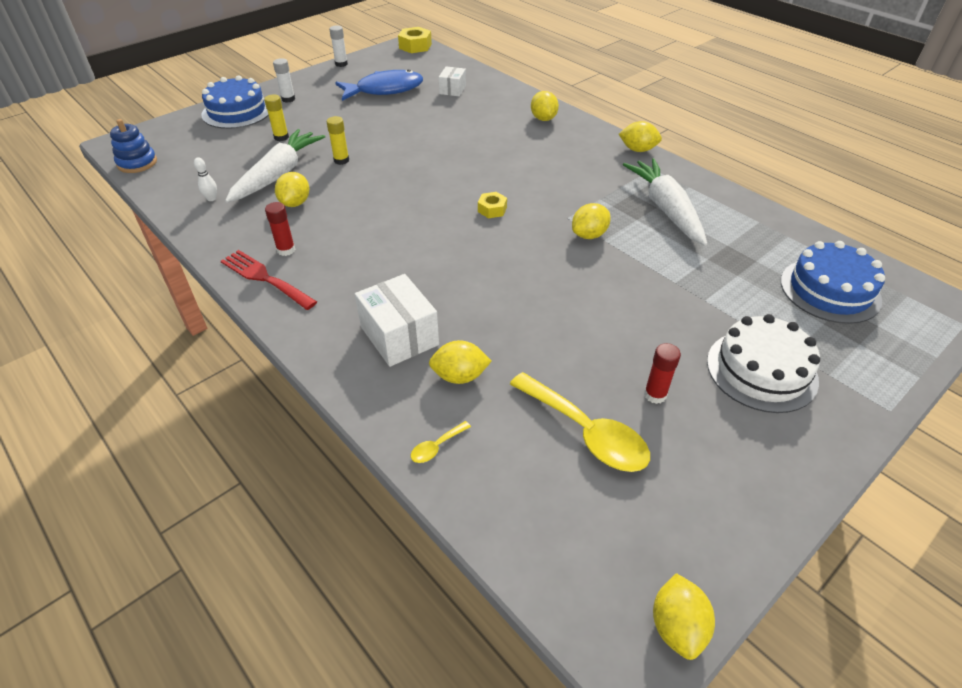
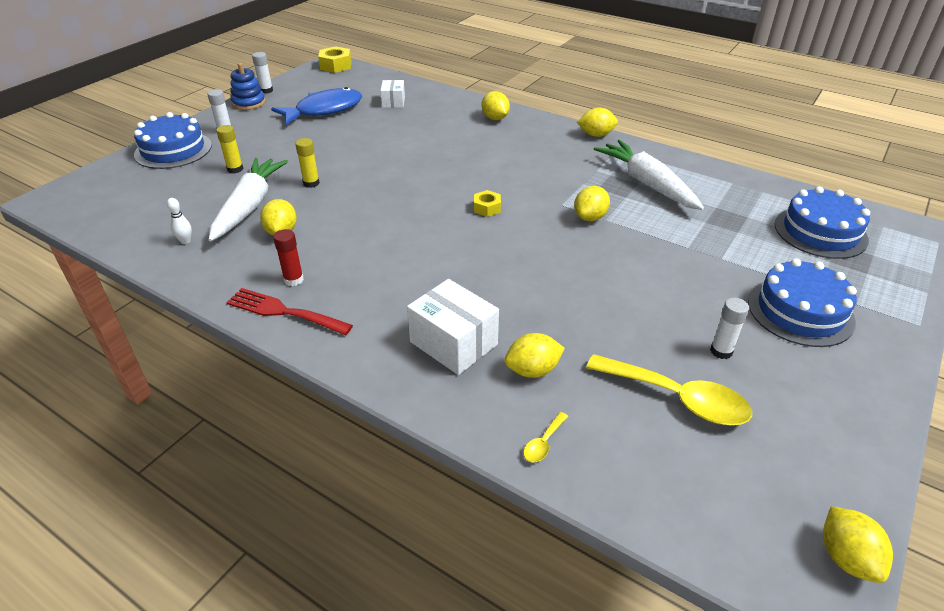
camera: 15 degrees left, 5 degrees down
blue stacking toy [110,119,157,173] -> blue stacking toy moved to [230,63,266,110]
red glue stick [644,343,681,404] -> white glue stick [710,298,749,359]
white cake [707,314,820,413] -> blue cake [748,258,857,347]

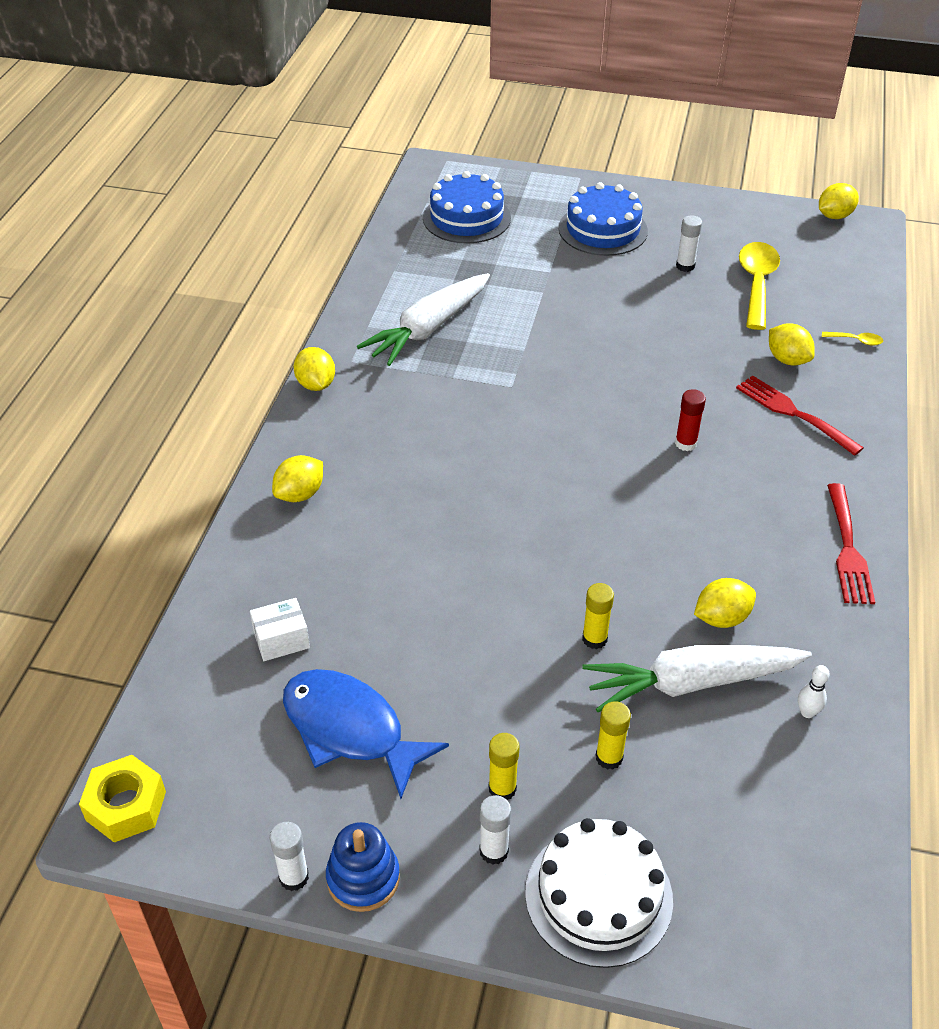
camera: 110 degrees left, 5 degrees up
blue cake [134,112,212,169] -> white cake [525,818,673,968]
red glue stick [273,229,304,286] -> red glue stick moved to [675,389,706,451]
white box [407,279,499,375] -> red fork [736,376,864,456]
yellow nut [474,190,501,217] -> none
yellow lemon [574,186,610,221] -> none
none -> yellow glue stick [489,733,519,800]

